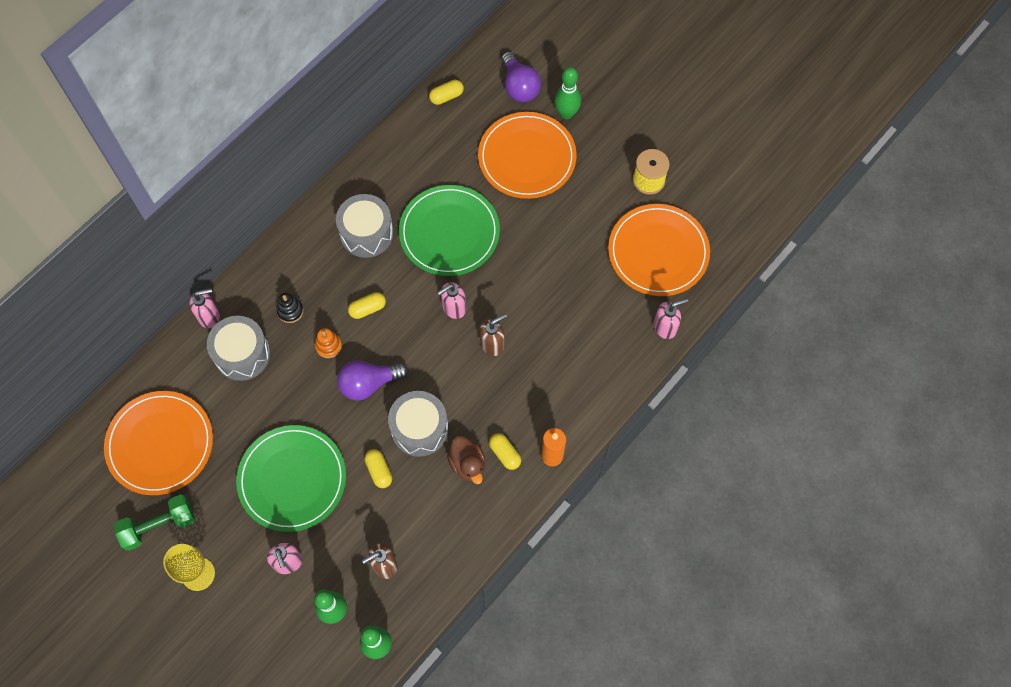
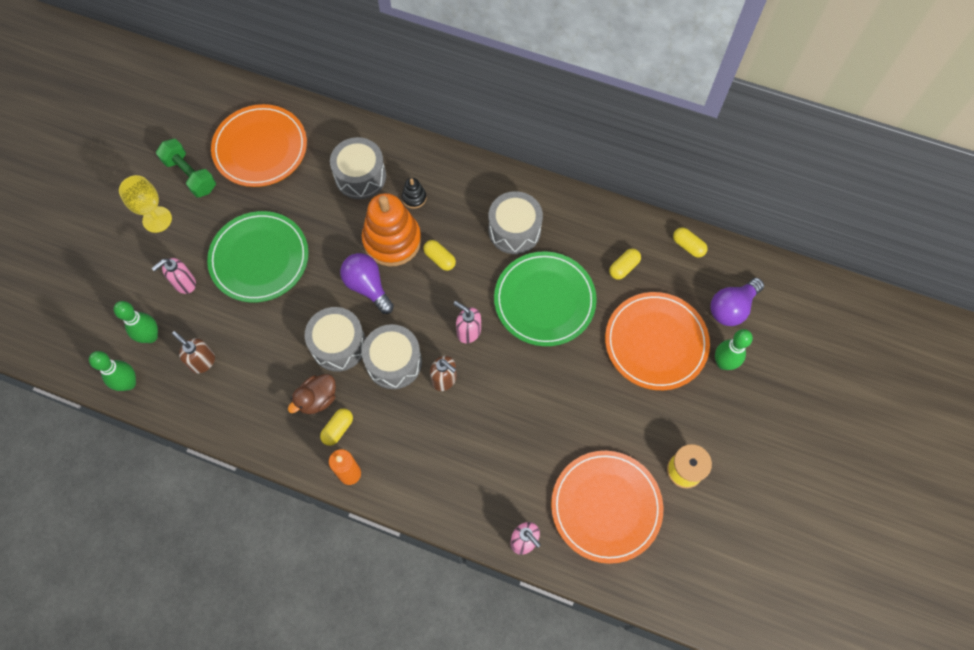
camera: 70 degrees right, 0 degrees up
pink soap dispenser [190,288,220,328] -> none
orange stacking toy [315,328,342,358] -> orange stacking toy [362,193,421,266], size x2.33
yellow capsule [364,449,392,488] -> yellow capsule moved to [609,249,641,280]
none -> grey drum [362,324,422,389]

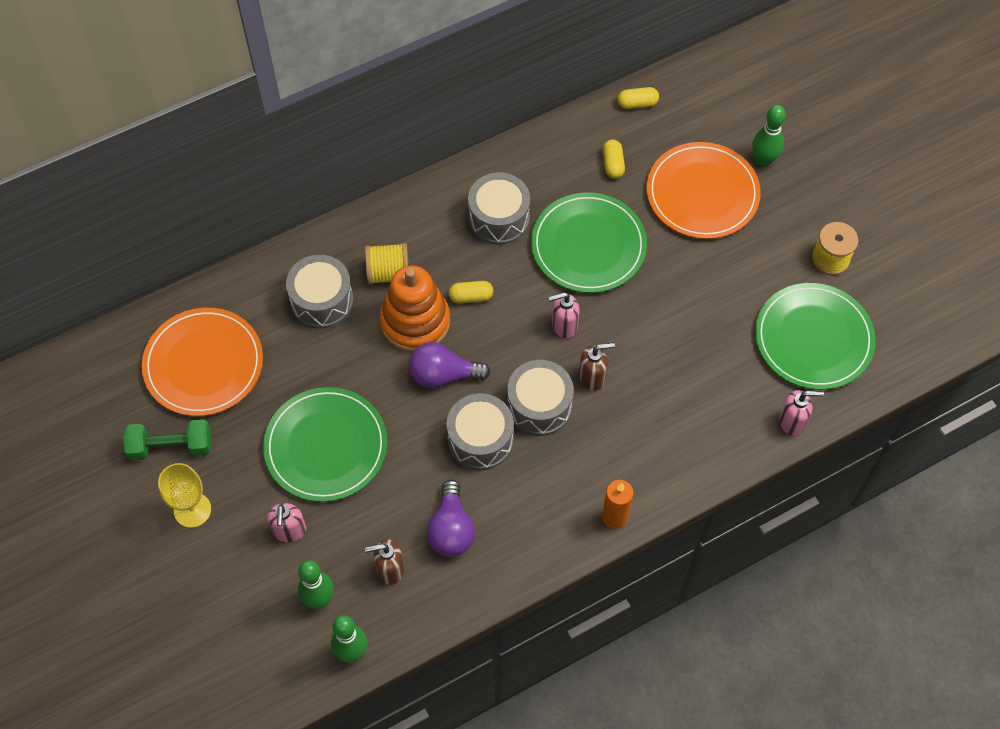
camera: 50 degrees left, 5 degrees down
brown duck [288,374,336,414] -> none
yellow capsule [320,408,353,446] -> none
black stacking toy [402,178,427,209] -> yellow spool [365,243,409,284]
orange plate [551,451,663,564] -> green plate [755,283,876,390]
purple light bulb [711,278,764,326] -> purple light bulb moved to [427,480,475,557]

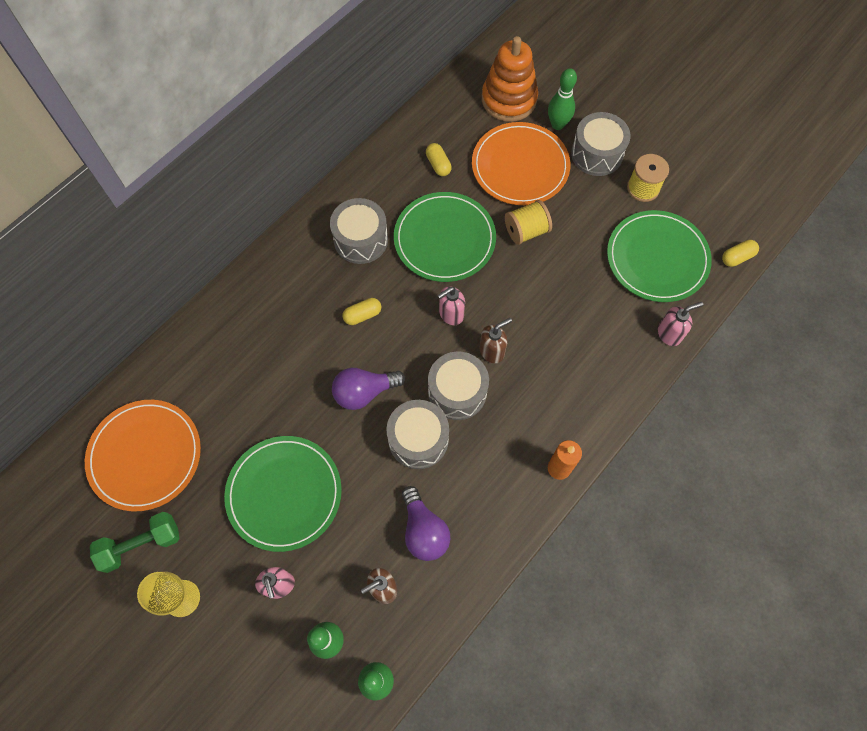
camera: 20 degrees left, 5 degrees up
grey drum [286,255,354,329] -> grey drum moved to [571,112,631,176]
yellow spool [365,243,409,284] -> yellow spool moved to [505,200,552,245]
orange stacking toy [380,265,450,352] -> orange stacking toy moved to [482,36,538,122]
yellow capsule [617,87,659,109] -> yellow capsule moved to [722,240,759,267]

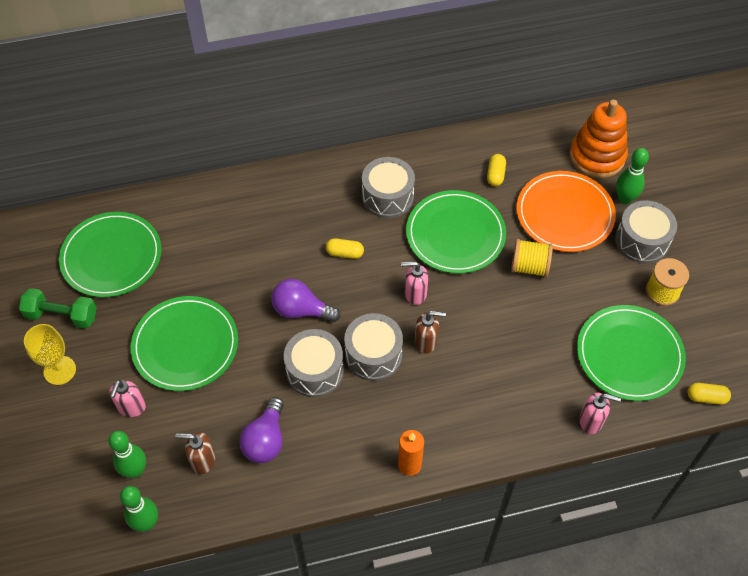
camera: 35 degrees right, 10 degrees down
orange plate [85,400,201,512] -> green plate [59,212,161,297]

